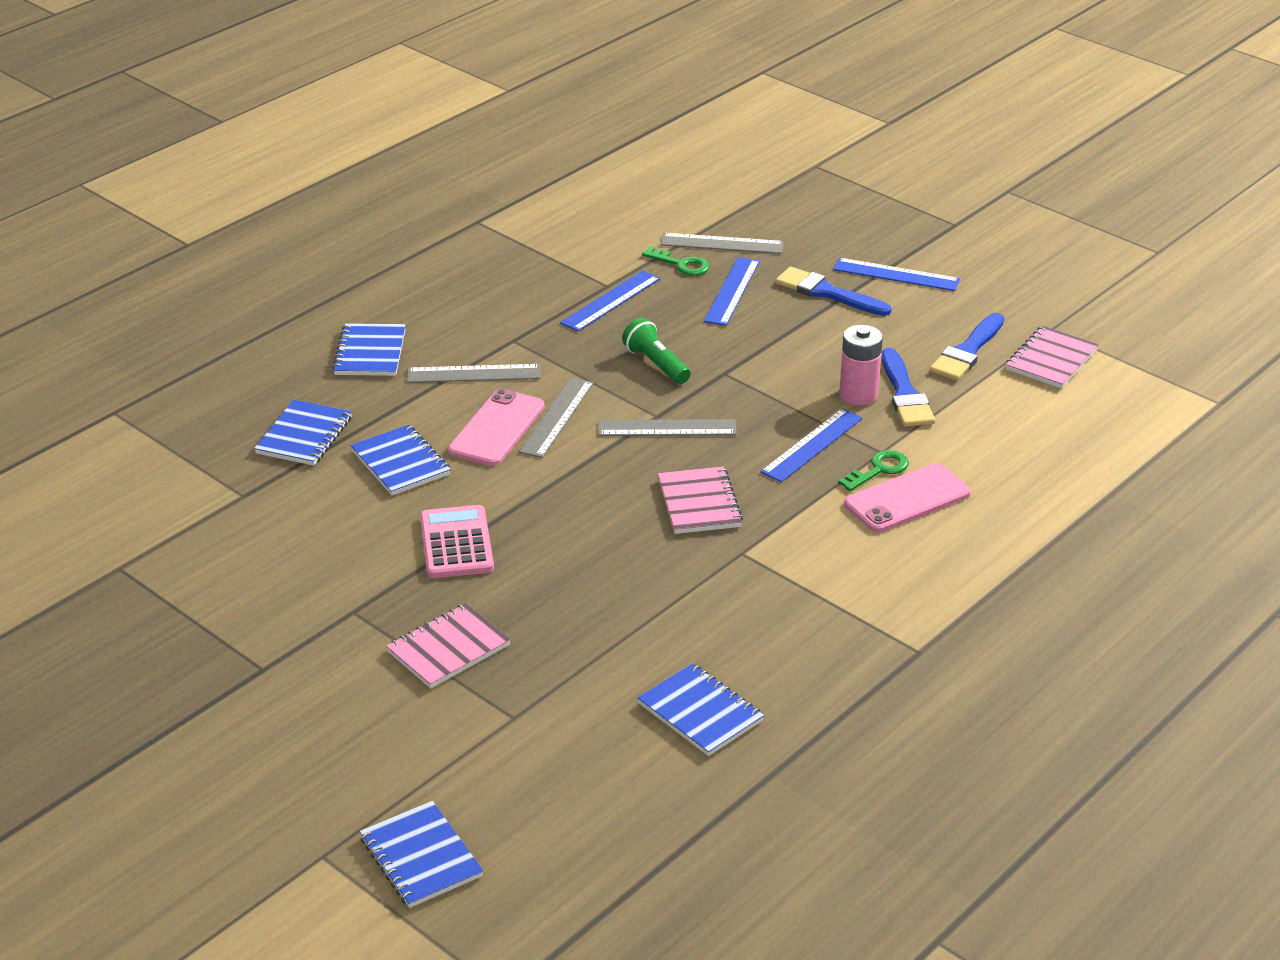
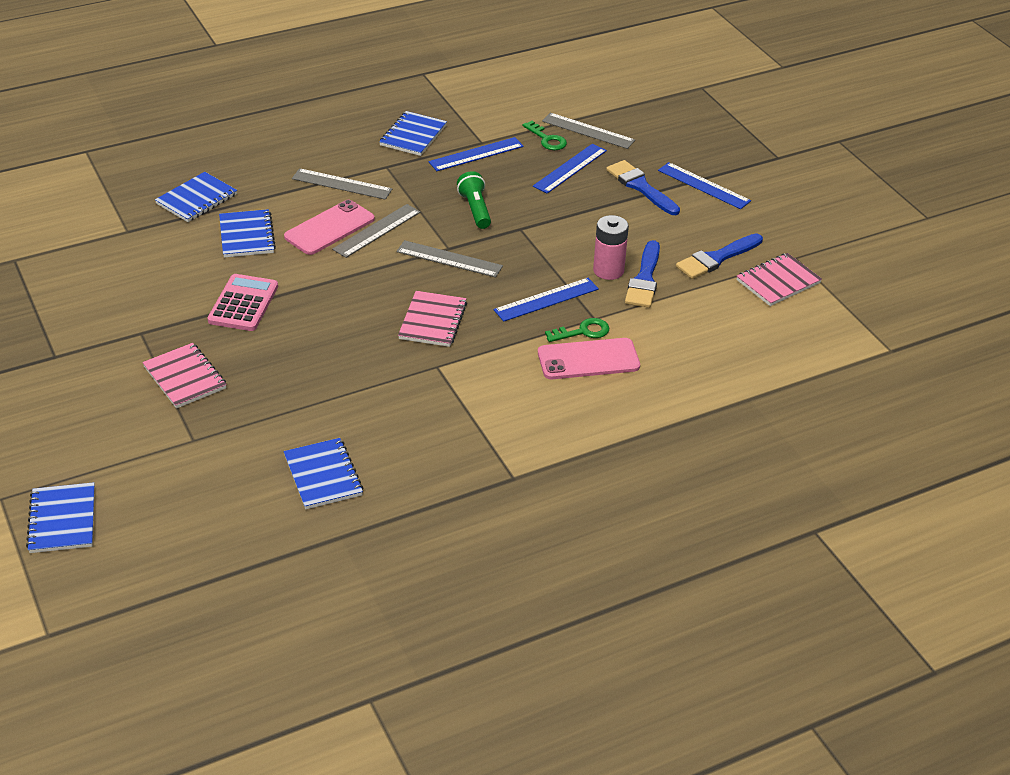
camera: 20 degrees right, 5 degrees up
blue notebook [332,323,406,376] -> blue notebook moved to [379,111,447,156]
pink notebook [386,603,511,688] -> pink notebook turned 75 degrees clockwise [142,343,227,409]

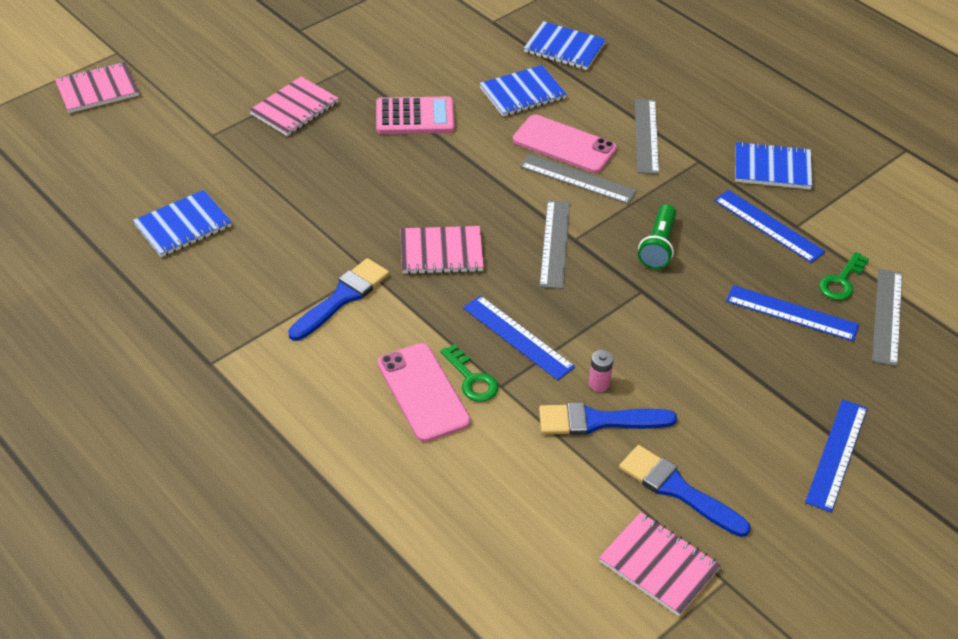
camera: 75 degrees right, 5 degrees up
blue notebook [26,482,95,553] -> pink notebook [55,62,139,113]
green flashlight [457,171,491,229] -> green flashlight turned 135 degrees clockwise [638,204,676,269]
pink battery [593,215,629,280] -> pink battery [589,350,614,392], size x0.54
blue brush [606,160,680,215] -> blue brush moved to [288,258,389,341]

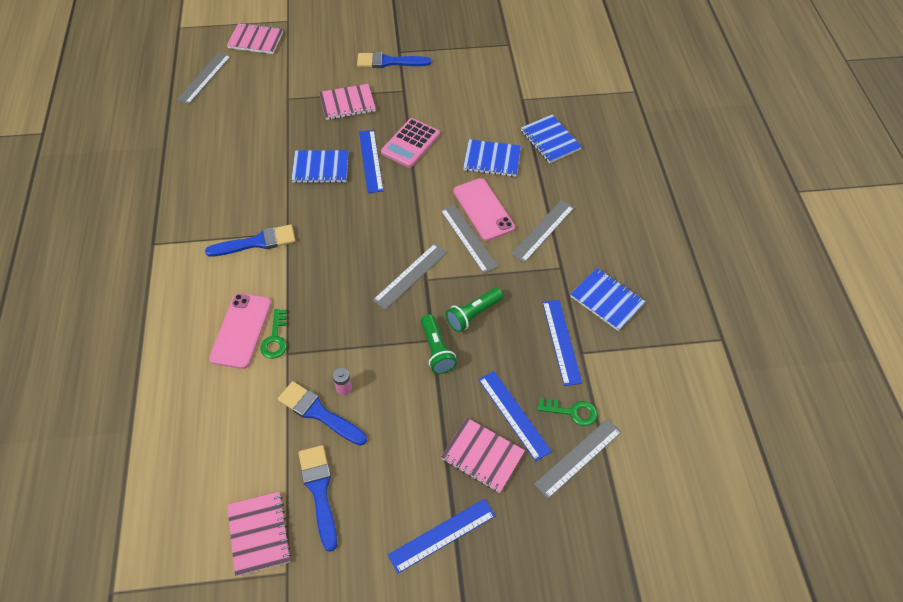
camera: 35 degrees right, 10 degrees up
blue notebook [133,190,232,257] -> blue notebook moved to [291,150,349,183]
pink calculator [376,97,455,134] -> pink calculator turned 90 degrees clockwise [381,118,440,168]
pink notebook [400,226,484,274] -> pink notebook moved to [441,418,525,493]
blue ruler [463,295,575,380] -> blue ruler moved to [359,130,383,193]
green key [819,252,869,300] -> green key turned 150 degrees counterclockwise [537,398,598,426]
none -> grey ruler [177,52,231,104]
none -> blue brush [357,52,431,68]
none -> green flashlight [421,314,457,374]

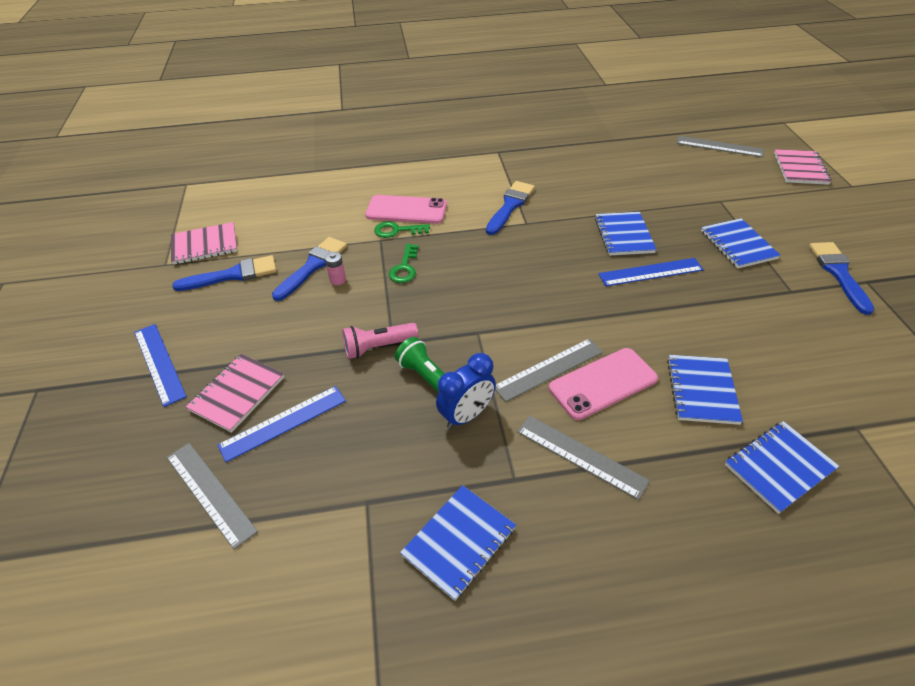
camera: 90 degrees right, 10 degrees down
blue brush [205,224,295,257] -> blue brush turned 135 degrees counterclockwise [486,181,535,235]
pink notebook [319,84,376,120] -> blue notebook [701,218,781,269]
grey ruler [373,243,447,310] -> none
pink calculator [381,118,440,168] -> none
green flashlight [421,314,457,374] -> pink flashlight [342,323,418,359]
green key [537,398,598,426] -> green key moved to [389,244,418,283]
blue ruler [542,300,582,386] -> none
none -> blue clock [436,353,496,429]

